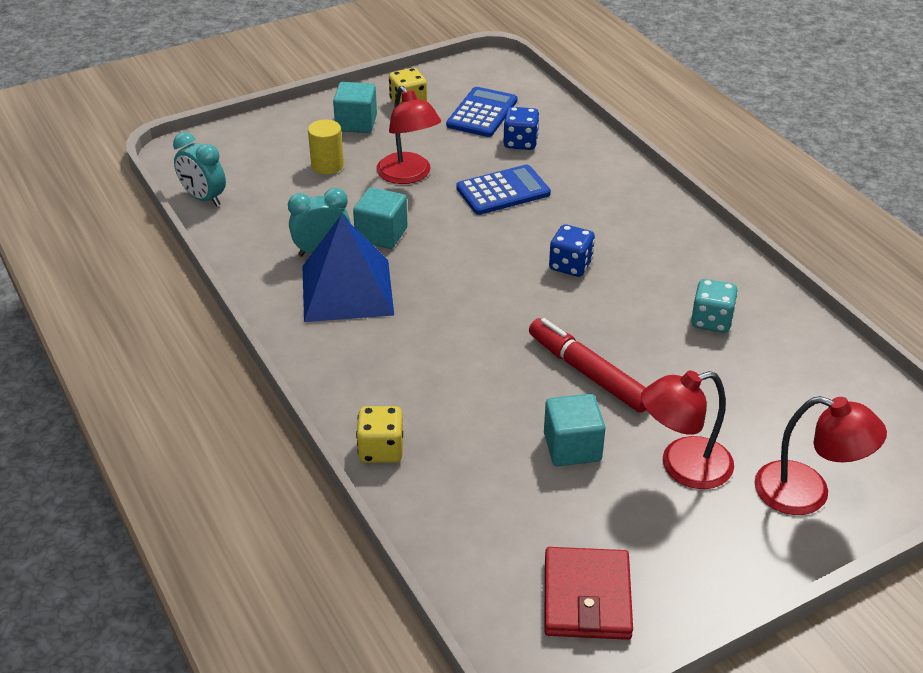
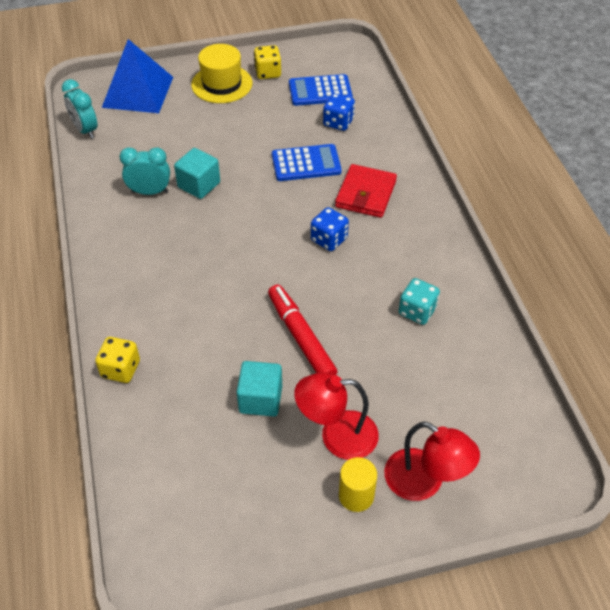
camera: 15 degrees right, 10 degrees up
blue pyramid [302,215,394,322] -> blue pyramid moved to [102,39,173,113]
yellow cylinder [308,120,344,174] -> yellow cylinder moved to [339,457,377,512]
turquoise cube [333,82,377,133] -> yellow hat [191,44,252,103]
red lamp [376,86,441,184] -> none
blue calculator [446,87,517,137] -> blue calculator turned 135 degrees counterclockwise [289,74,353,106]
red wallet [544,547,633,640] -> red wallet moved to [335,164,397,218]

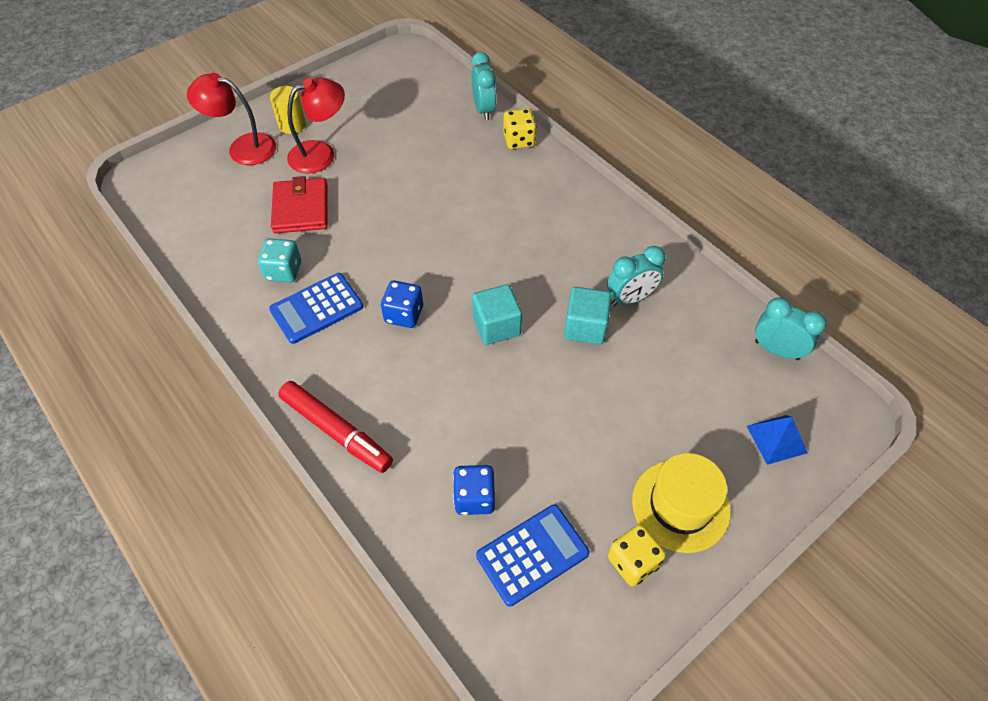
camera: 155 degrees right, 5 degrees up
blue pyramid [102,39,173,113] -> blue pyramid [747,415,808,465], size x0.51
turquoise cube [237,361,282,417] -> turquoise cube moved to [472,284,522,345]
red marker [268,285,337,375] -> red marker moved to [278,381,393,473]
blue calculator [272,144,342,181] -> blue calculator moved to [269,273,363,344]
red wallet [335,164,397,218] -> red wallet moved to [271,176,328,234]
none -> turquoise clock [471,52,496,120]

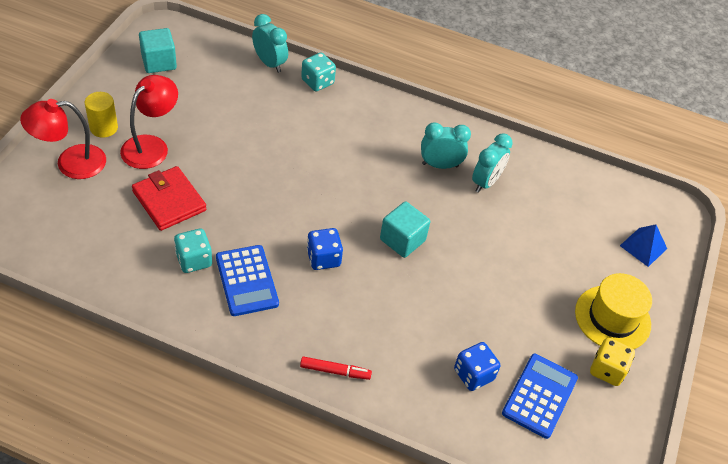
camera: 35 degrees left, 5 degrees down
blue calculator [269,273,363,344] -> blue calculator turned 45 degrees counterclockwise [216,245,279,316]
red marker [278,381,393,473] -> red marker [300,356,372,380], size x0.57
yellow dice [503,109,536,149] -> turquoise dice [301,53,336,91]
turquoise cube [564,287,612,345] -> turquoise cube moved to [139,28,177,73]
turquoise clock [755,297,827,360] -> turquoise clock moved to [421,122,471,169]

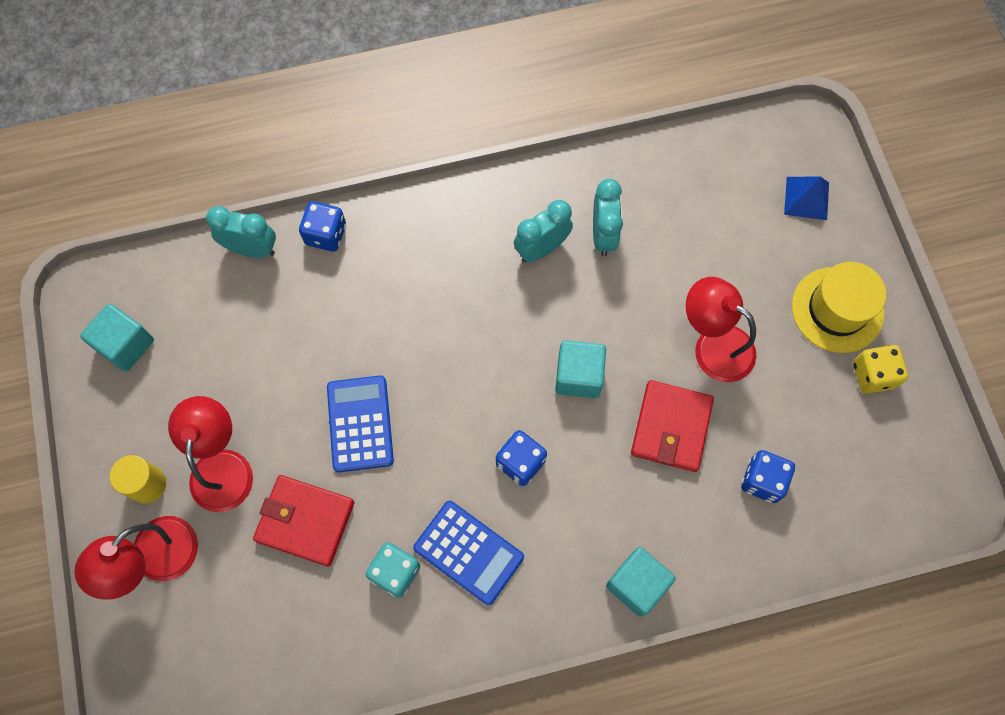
camera: 30 degrees left, 20 degrees up
red marker [300,356,372,380] -> turquoise cube [606,547,676,617]
turquoise dice [301,53,336,91] -> blue dice [299,201,346,252]
blue calculator [502,354,578,439] -> blue calculator moved to [327,375,394,472]
none -> red wallet [631,380,714,472]
none -> red lamp [686,277,756,382]

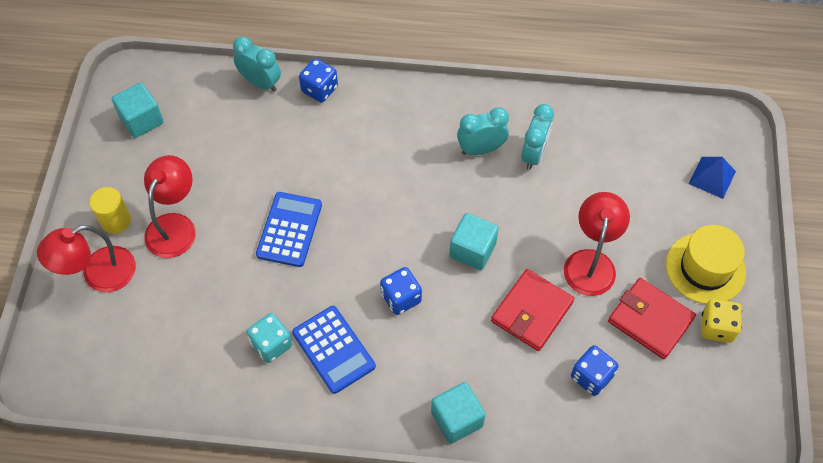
camera: 20 degrees right, 10 degrees down
red wallet [253,475,354,567] -> red wallet moved to [608,278,696,359]
red lamp [686,277,756,382] -> red lamp turned 45 degrees clockwise [564,192,630,296]

